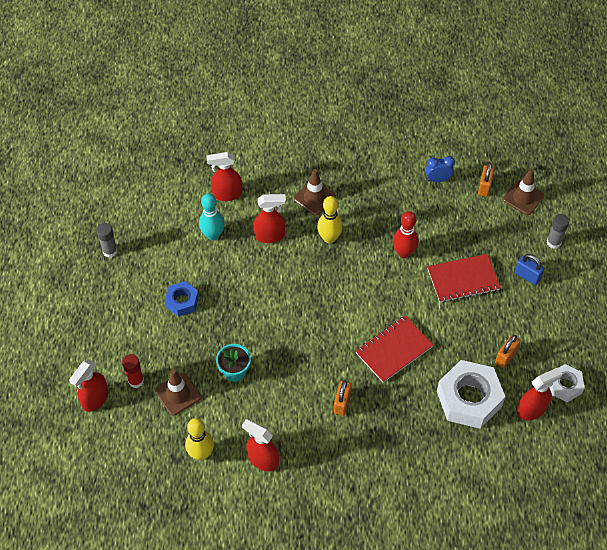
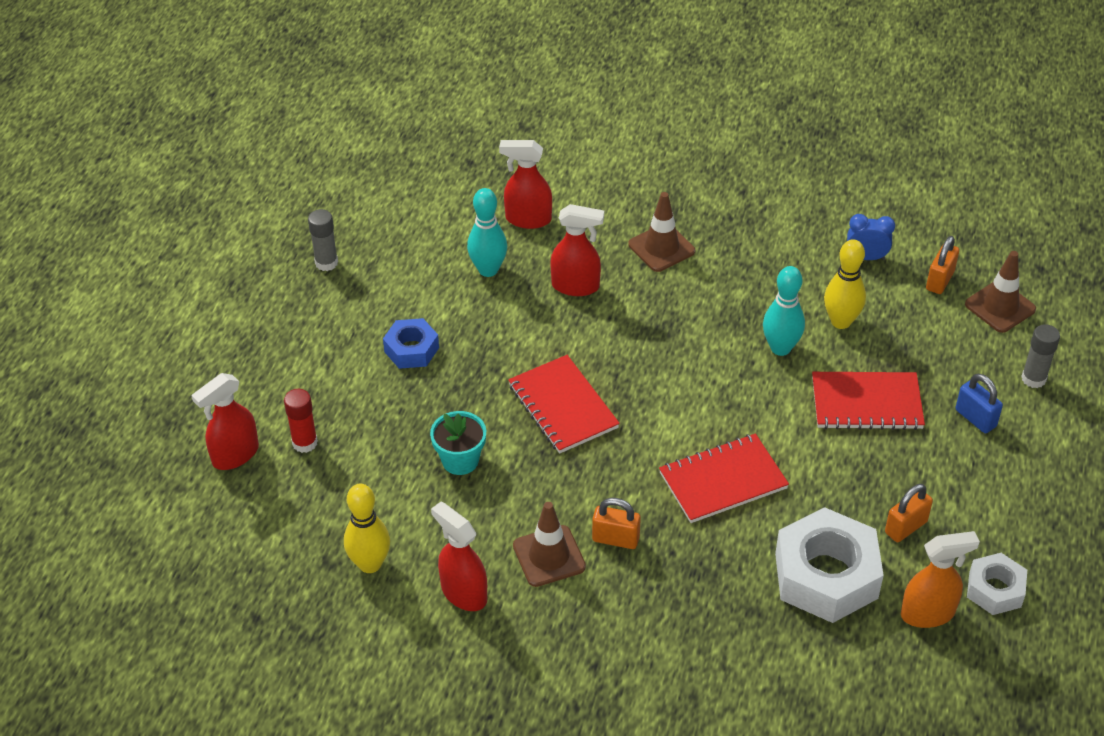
camera: 15 degrees right, 10 degrees down
brown traffic cone [155,369,201,416] -> brown traffic cone moved to [513,502,586,587]
yellow bowling pin [317,196,343,243] -> yellow bowling pin moved to [824,239,866,329]
orange padlock [334,380,352,416] -> orange padlock turned 75 degrees clockwise [592,498,641,549]
red bowling pin [393,211,418,258] -> turquoise bowling pin [763,266,805,356]
red spray bottle [517,368,562,420] -> orange spray bottle [901,531,980,628]
none -> red notebook [508,355,620,454]

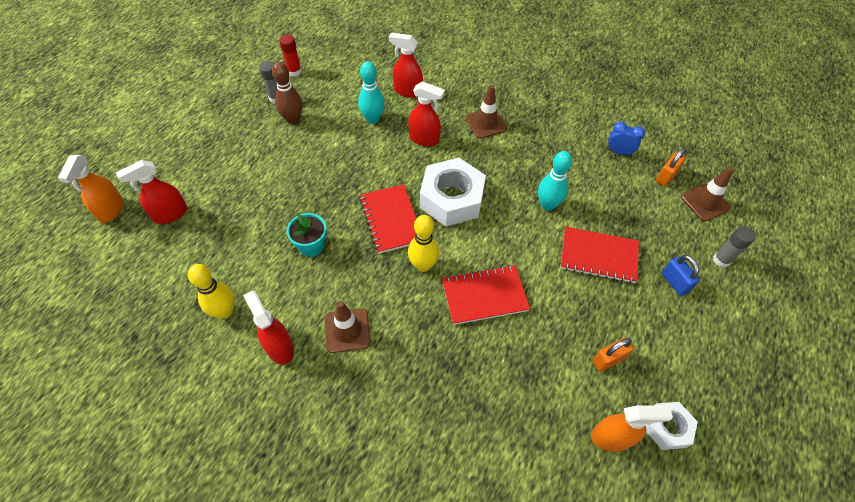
camera: 10 degrees right, 10 degrees up
red glue stick [284,389,318,453] -> red glue stick moved to [279,35,302,77]
blue nut [383,318,439,369] -> none
orange padlock [592,498,641,549] -> none
white nut [775,507,884,623] -> white nut moved to [420,158,486,226]
yellow bowling pin [824,239,866,329] -> yellow bowling pin moved to [408,215,439,272]
none -> orange spray bottle [58,155,124,223]
none -> brown bowling pin [272,62,303,124]

